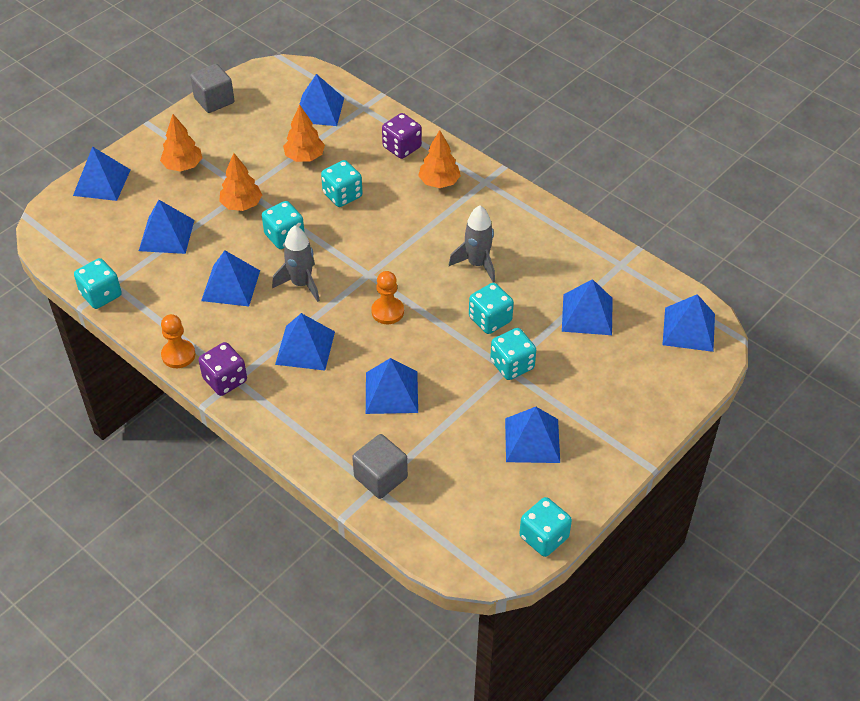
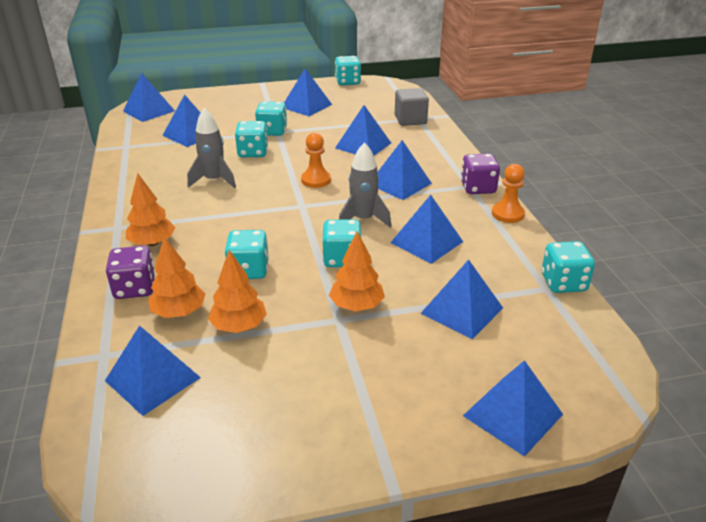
camera: 145 degrees left, 15 degrees down
orange tree [160,114,202,172] -> orange tree moved to [148,237,206,318]
grey cube [190,64,235,113] -> none

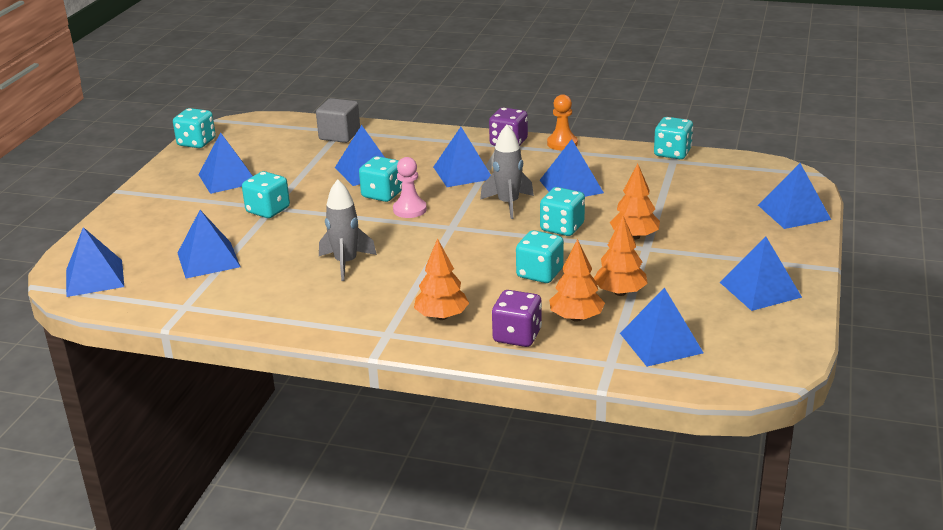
camera: 60 degrees left, 5 degrees down
turquoise dice [235,121,268,157] -> turquoise dice moved to [359,156,402,202]
orange pawn [301,133,331,188] -> pink pawn [393,157,427,218]
blue pyramid [421,259,503,339] -> blue pyramid moved to [720,237,802,311]

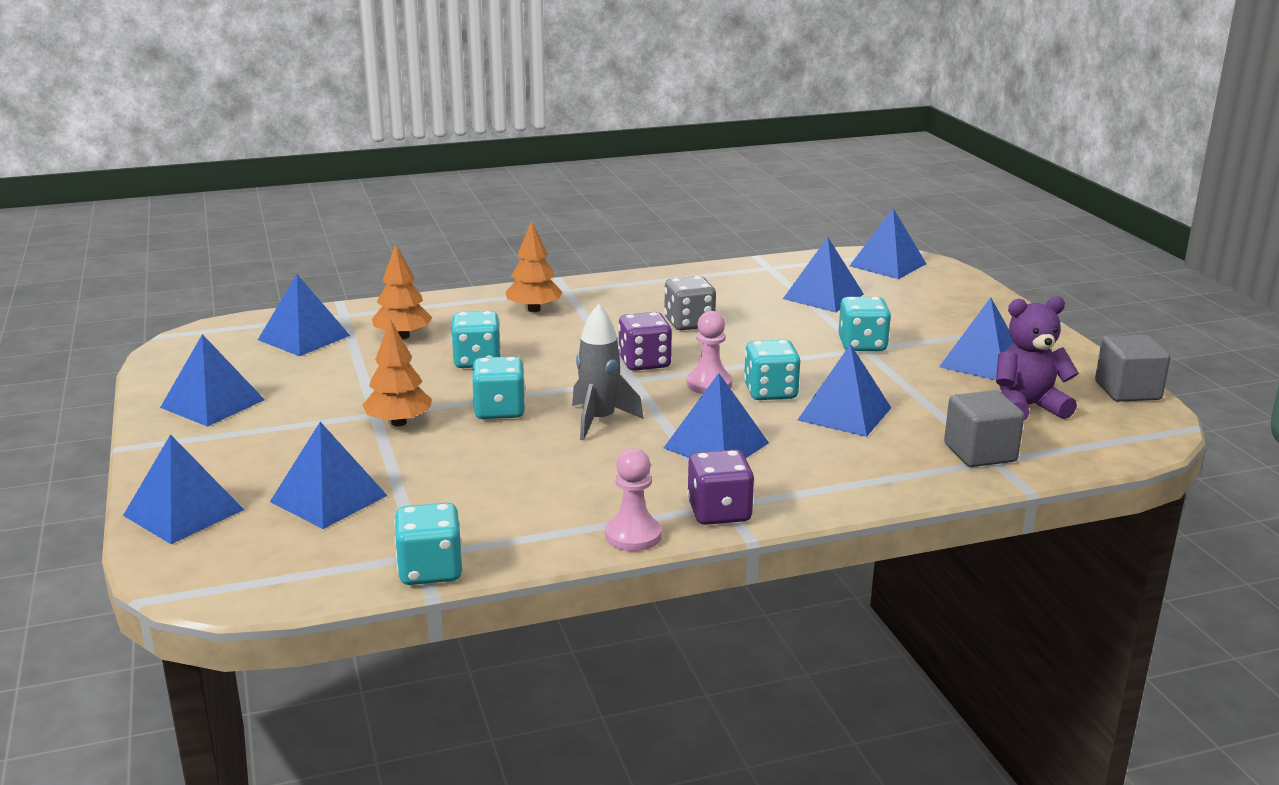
camera: 145 degrees right, 5 degrees down
turquoise dice [173,108,216,148] -> grey cube [1095,335,1171,402]
grey rocket [319,179,377,281] -> grey dice [664,276,716,331]
purple dice [492,290,542,347] -> purple dice moved to [618,312,672,371]
blue pyramid [539,139,604,197] -> blue pyramid moved to [270,422,388,529]
orange pawn [547,94,578,151] -> pink pawn [605,448,662,551]
orange tree [594,216,648,296] -> none
none -> purple teddy bear [996,296,1079,420]

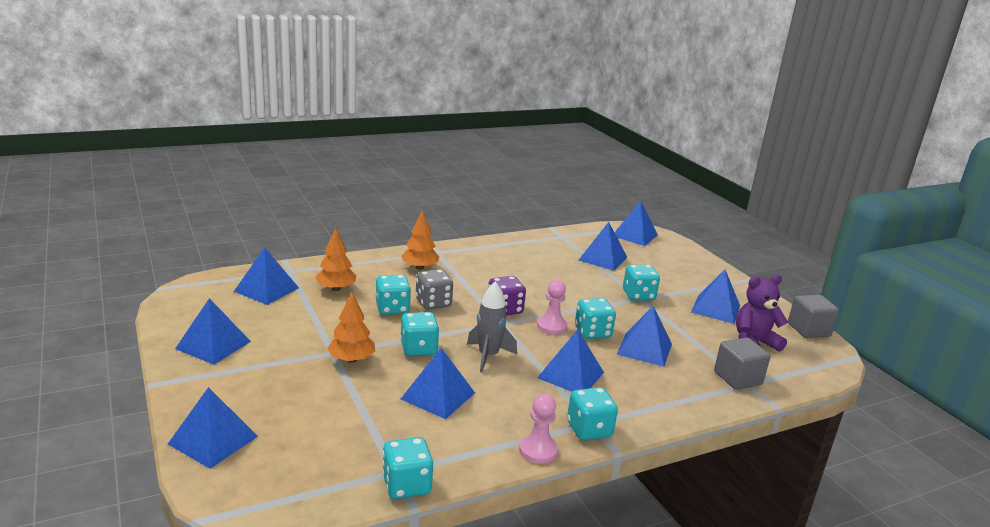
camera: 10 degrees left, 0 degrees up
blue pyramid [270,422,388,529] -> blue pyramid moved to [401,348,475,419]
grey dice [664,276,716,331] -> grey dice moved to [416,269,453,310]
purple dice [687,450,755,525] -> turquoise dice [567,387,618,440]

